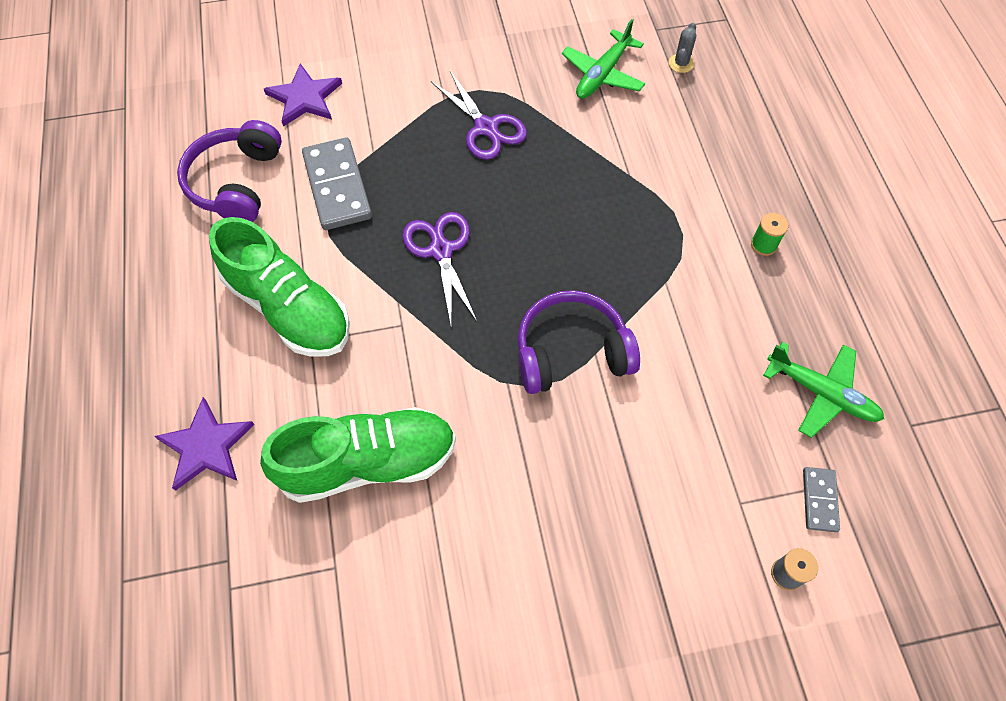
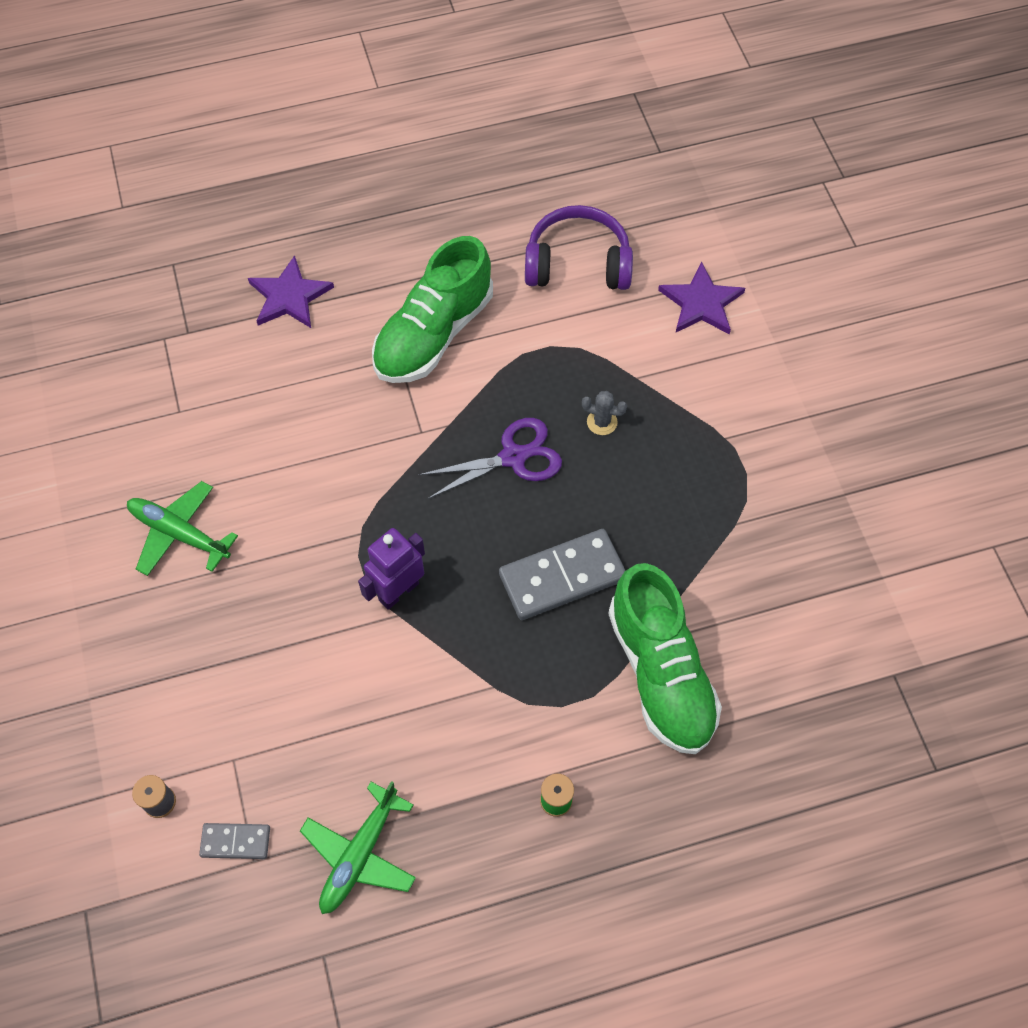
camera: 85 degrees right, 0 degrees up
green shoe [260,407,456,503] -> green shoe moved to [608,563,722,754]
grey domino [302,137,372,230] -> grey domino moved to [499,529,626,620]
purple scissors [431,71,527,160] -> none
purple headphones [518,290,640,394] -> purple robot [358,528,425,610]
green plane [562,19,645,99] -> green plane moved to [127,481,238,576]
grey cactus [669,23,696,73] -> grey cactus moved to [582,391,627,435]

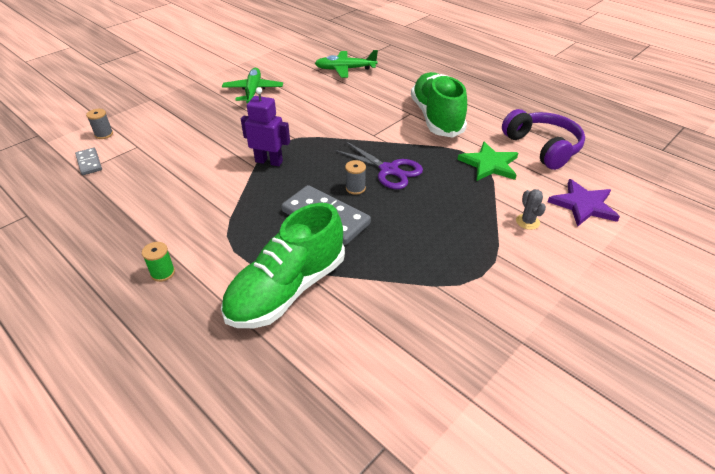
camera: 60 degrees right, 20 degrees down
purple star [248,255,334,328] -> none
green plane [300,781,416,914] -> green plane moved to [315,50,378,78]
green shoe [372,236,493,383] -> green shoe turned 75 degrees clockwise [411,72,467,138]
grey cactus [582,391,627,435] -> grey cactus moved to [516,189,546,230]
none -> grey spool [345,160,366,195]
none -> green star [457,142,518,181]

